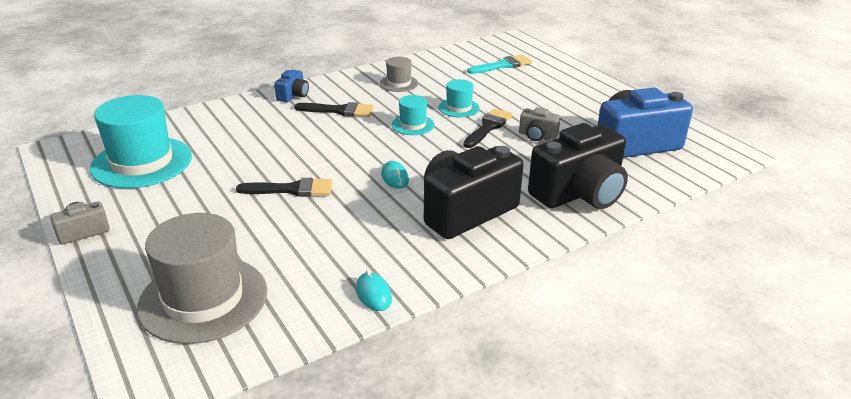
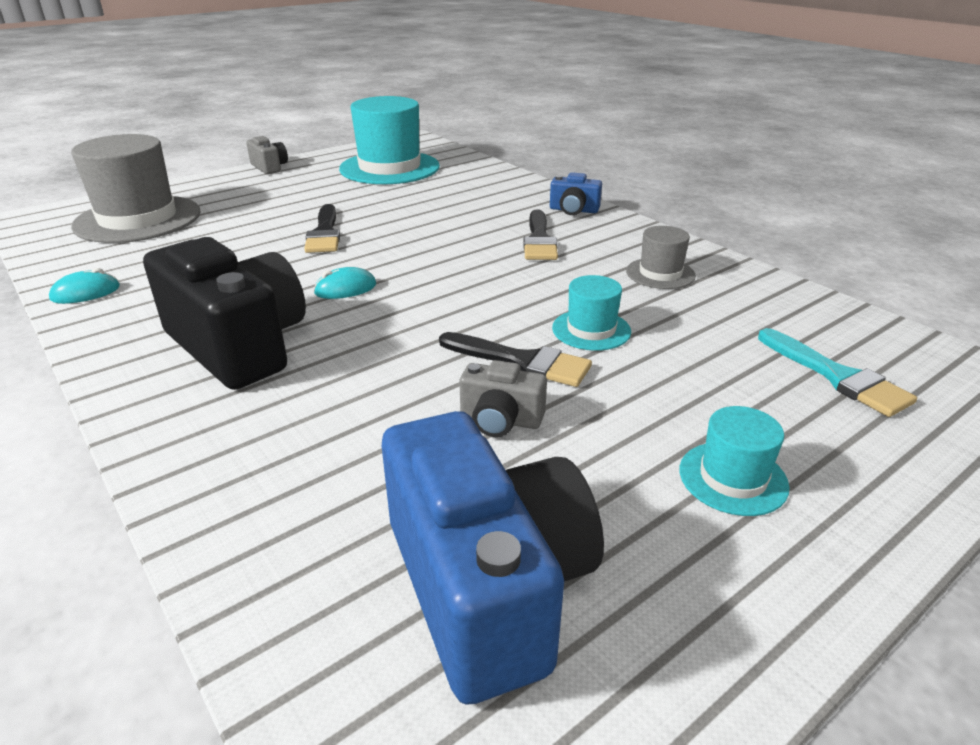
camera: 85 degrees right, 0 degrees up
turquoise hat [392,95,434,135] -> turquoise hat moved to [679,406,790,516]
grey camera [519,107,561,141] -> grey camera turned 90 degrees counterclockwise [460,360,547,437]
black camera [528,123,628,209] -> none

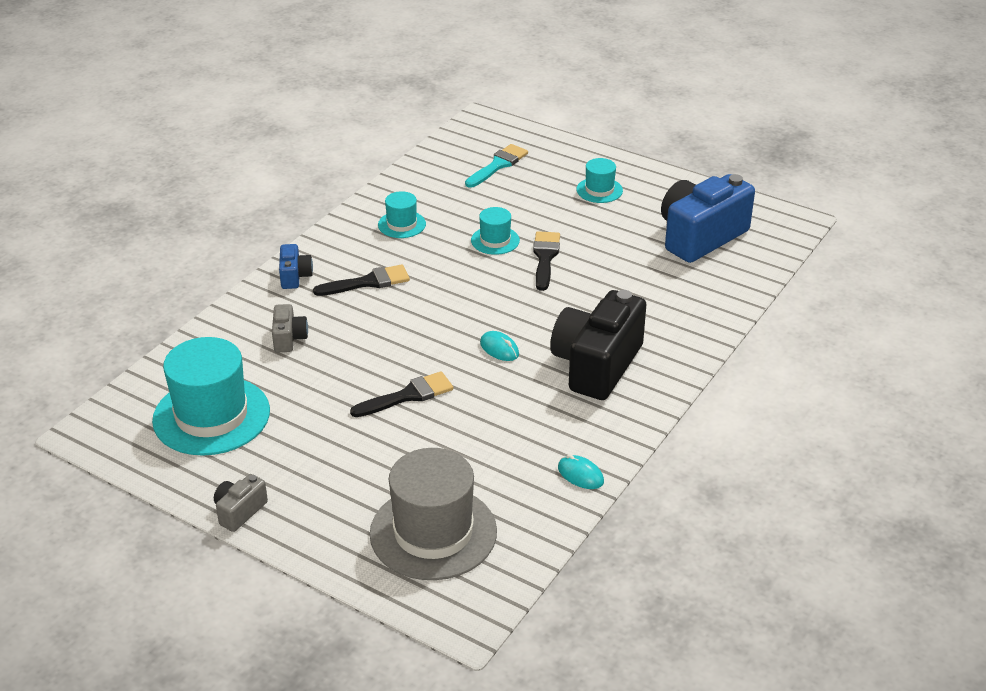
camera: 110 degrees left, 5 degrees up
grey camera [460,360,547,437] -> grey camera moved to [272,304,308,353]
grey hat [626,226,696,289] -> turquoise hat [378,191,426,238]

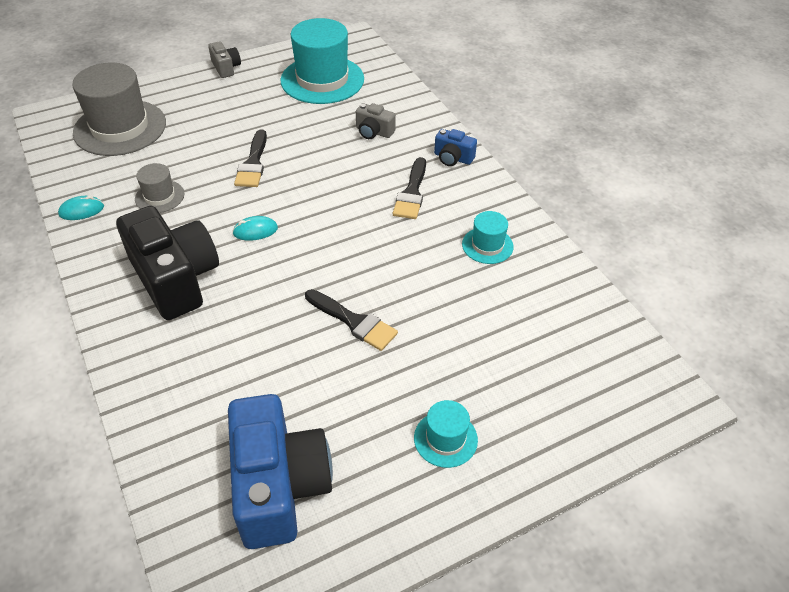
camera: 120 degrees right, 10 degrees up
turquoise brush [465,144,528,188] -> none
turquoise hat [471,207,520,255] -> none
none -> grey hat [135,163,185,213]

